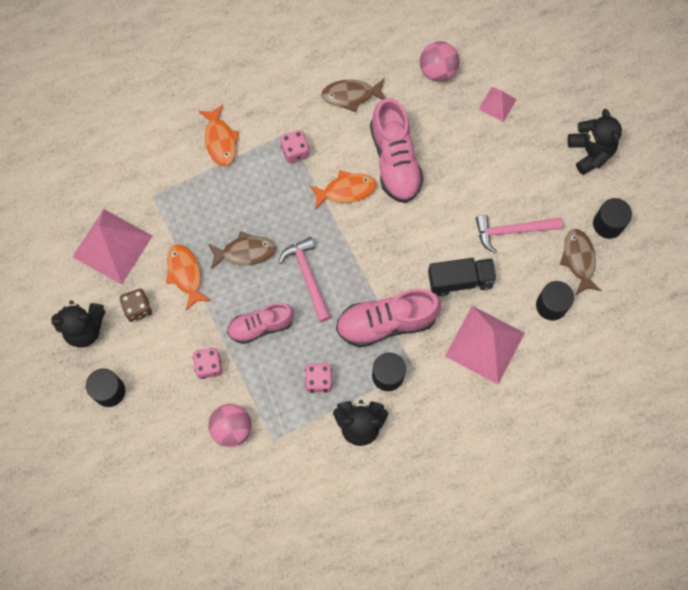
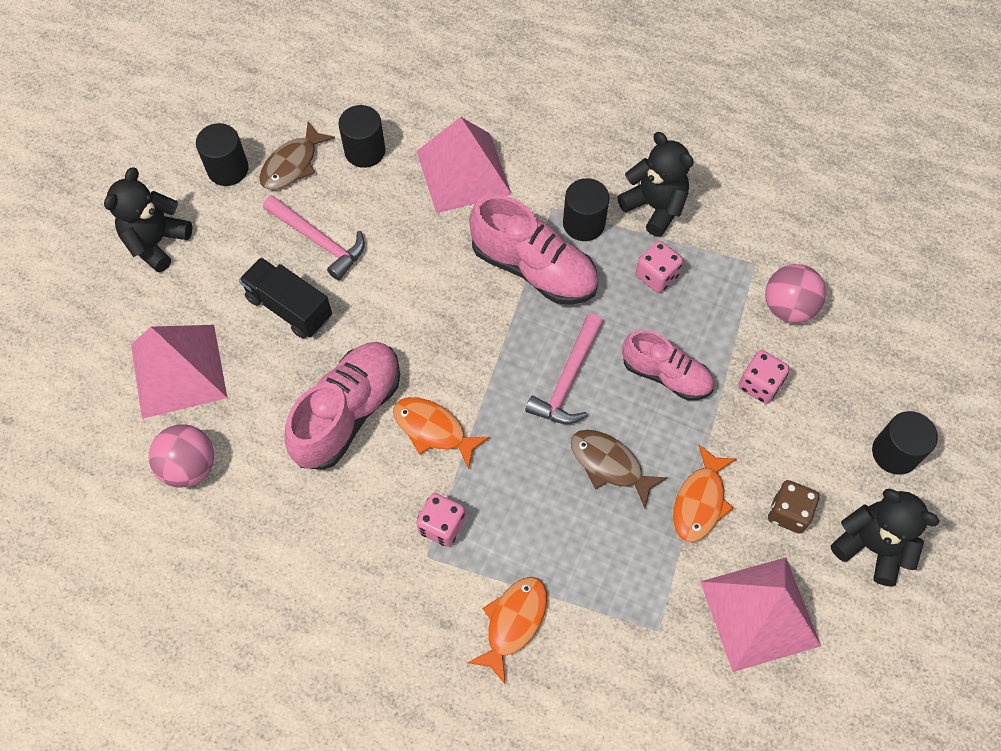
camera: 135 degrees left, 10 degrees down
brown fish [321,79,385,112] -> none
black truck [428,258,497,296] -> black truck moved to [239,257,332,338]
pink pyramid [479,87,517,122] -> pink pyramid [131,325,227,419], size x1.99

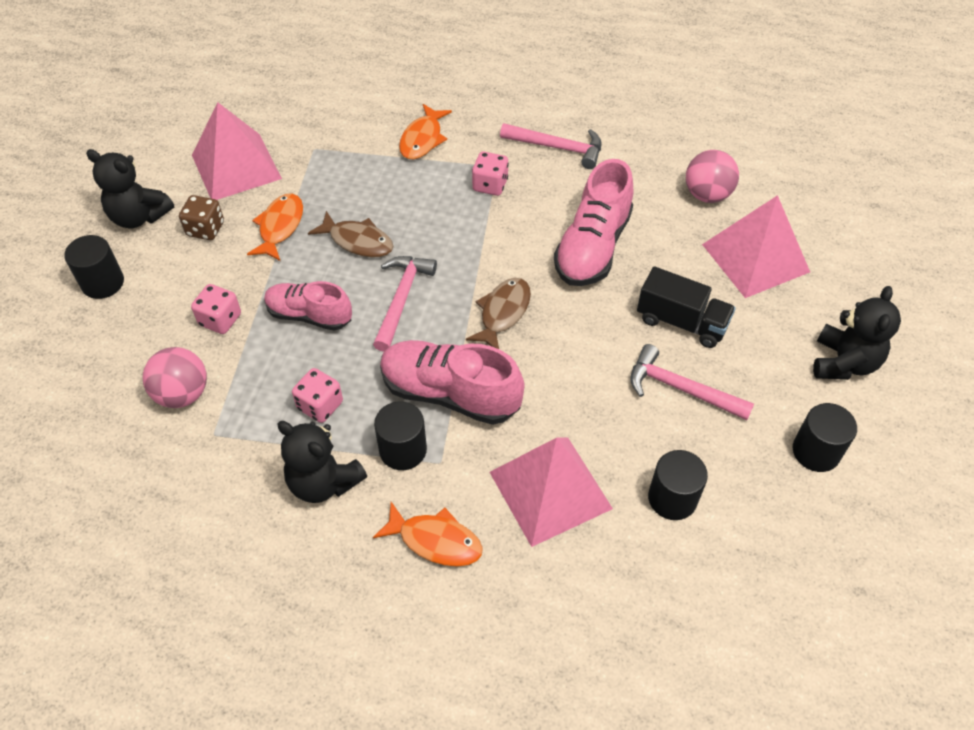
camera: 170 degrees right, 10 degrees down
brown fish [259,121,335,190] -> brown fish moved to [466,278,531,349]
orange fish [393,397,490,469] -> orange fish moved to [373,502,483,567]
none -> pink hammer [500,123,602,169]

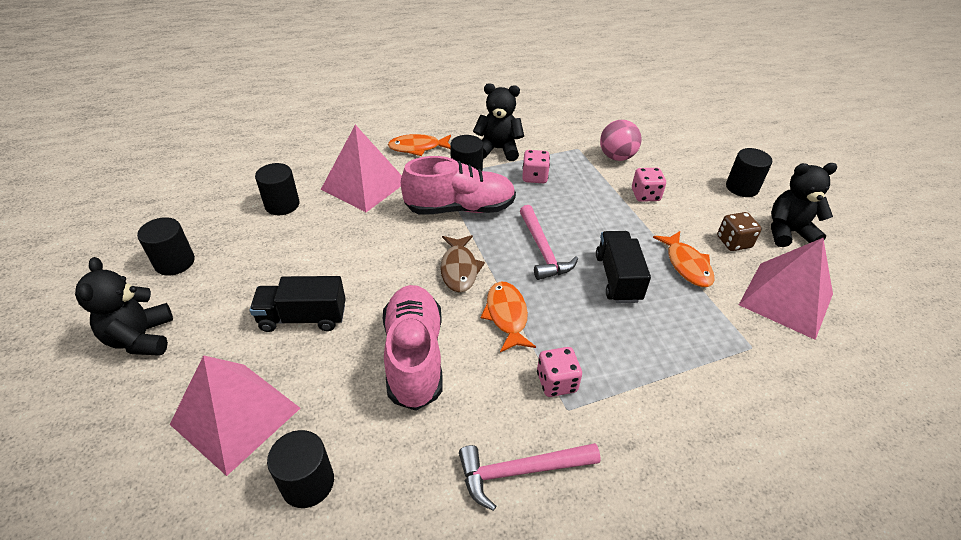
camera: 150 degrees right, 10 degrees down
pink shoe [264,281,352,331] -> none
brown fish [308,211,394,257] -> black truck [596,231,651,303]
orange fish [399,104,452,159] -> orange fish moved to [481,281,536,352]
pink hammer [631,344,754,420] -> none
pink ball [686,150,739,203] -> black cylinder [267,430,334,508]

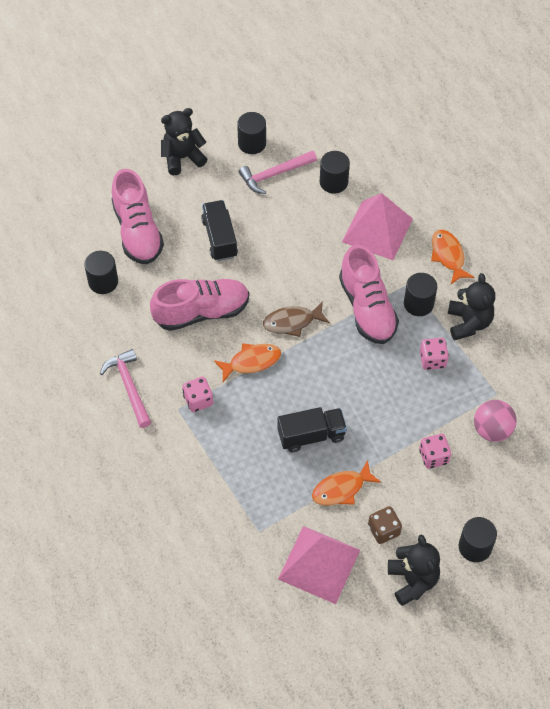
camera: 80 degrees right, 15 degrees up
pink pyramid [170,355,300,476] -> pink shoe [111,169,164,264]
pink hammer [520,205,578,280] -> pink hammer moved to [239,150,317,194]

